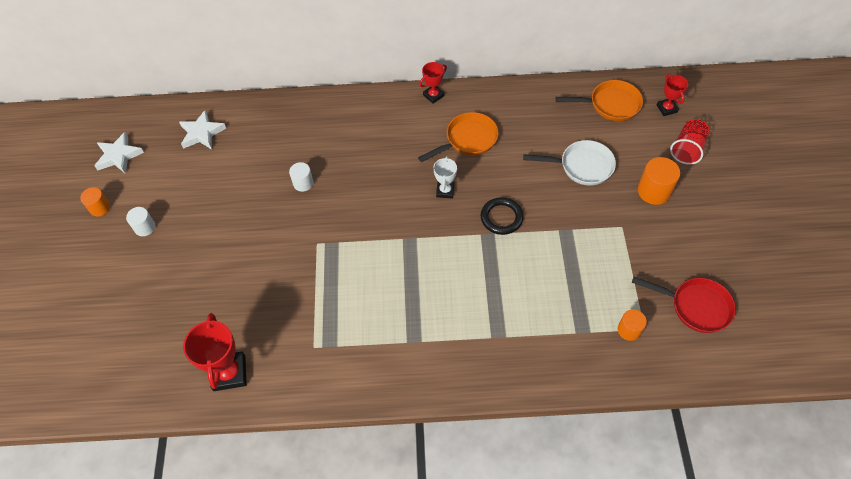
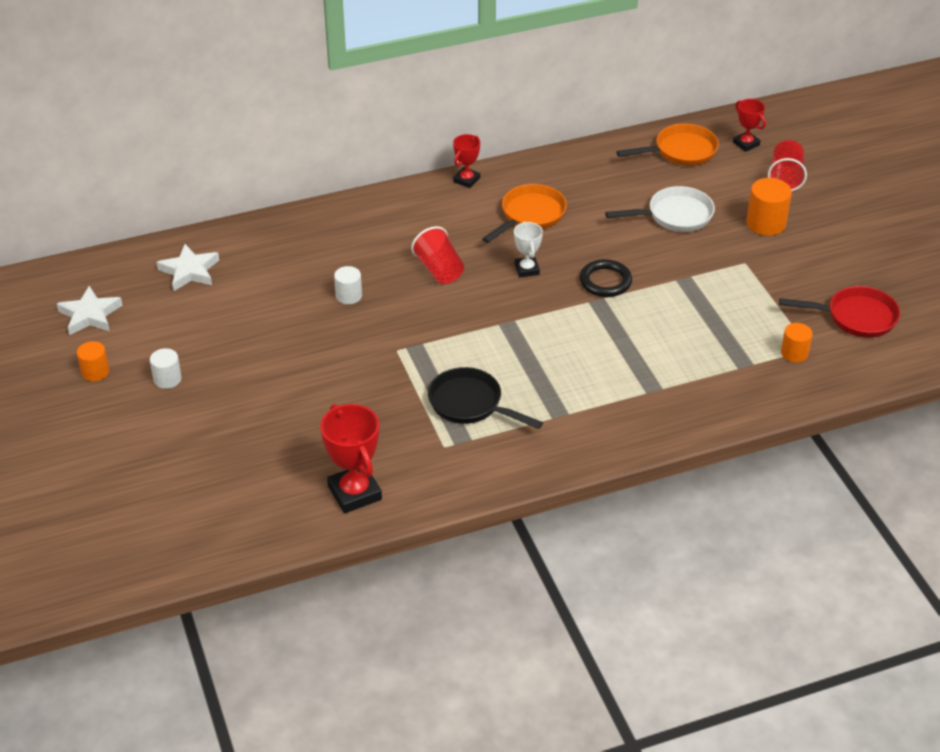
camera: 20 degrees left, 15 degrees down
none -> red cup [411,226,464,284]
none -> black pan [428,367,543,429]

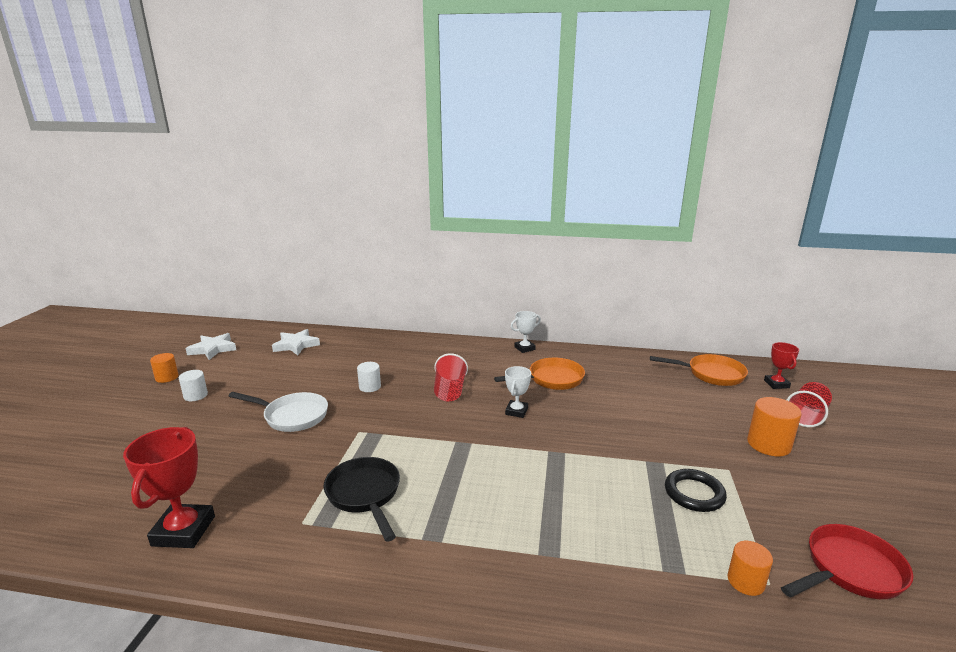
camera: 30 degrees right, 20 degrees down
red trophy [453,134,480,188] -> white trophy [511,311,541,353]
black ring [580,259,632,297] -> black ring moved to [665,469,727,512]
white pan [605,186,715,232] -> white pan moved to [229,392,328,432]
red pan [779,286,900,338] -> red pan turned 60 degrees counterclockwise [781,524,913,599]

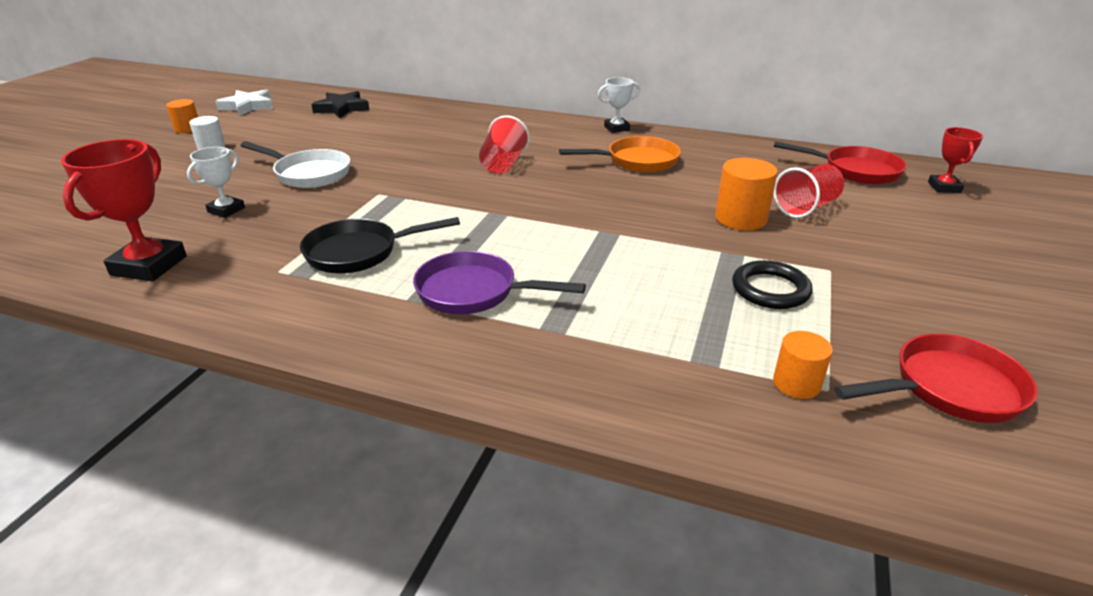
camera: 10 degrees right, 10 degrees up
white star [272,329,320,355] -> black star [311,91,369,118]
black pan [323,457,400,542] -> black pan turned 90 degrees counterclockwise [300,217,460,273]
white cylinder [357,362,381,392] -> none
white trophy [505,366,531,418] -> white trophy moved to [187,147,245,218]
orange pan [650,354,748,386] -> red pan [773,141,907,184]
orange cylinder [747,397,801,456] -> orange cylinder moved to [715,158,778,230]
red cup [787,382,832,427] -> red cup moved to [773,164,844,218]
none -> purple pan [413,251,586,314]

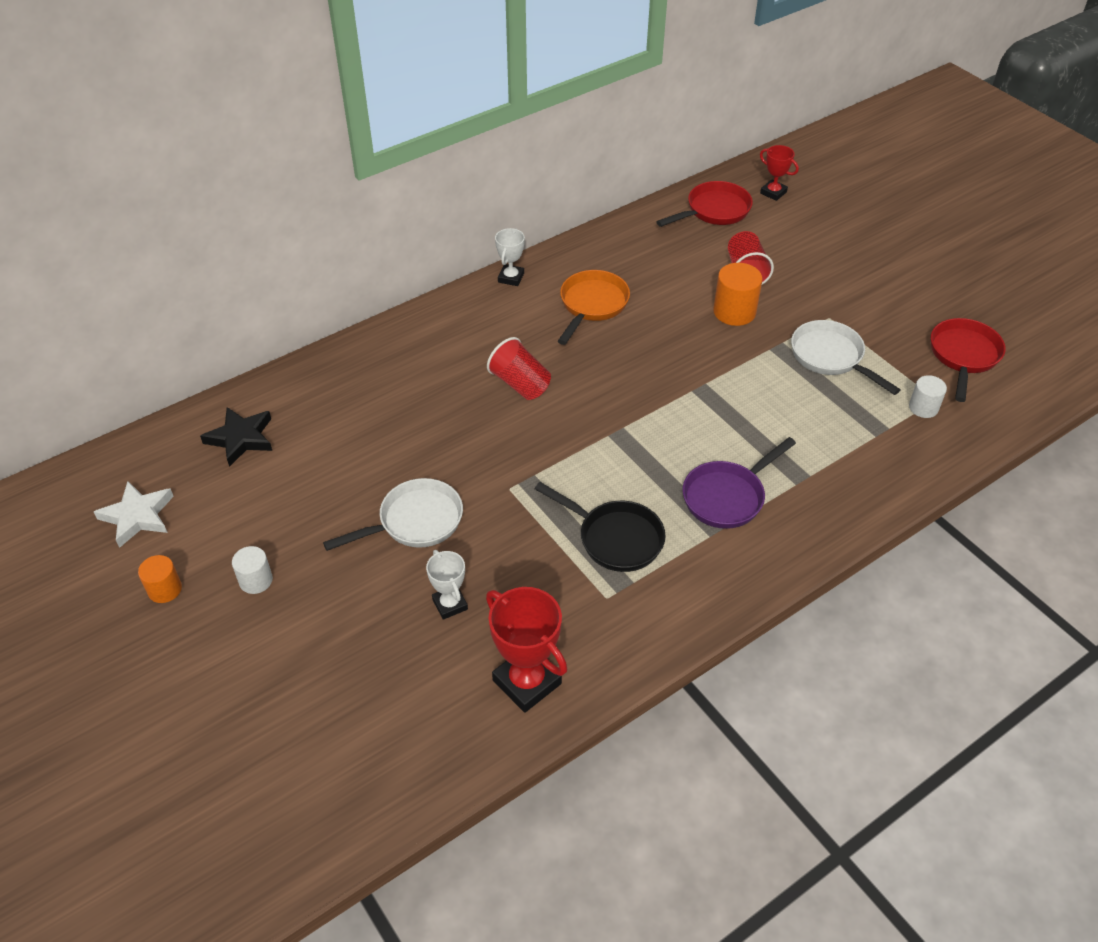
camera: 55 degrees left, 15 degrees up
black pan [300,217,460,273] -> black pan turned 75 degrees counterclockwise [535,482,666,572]
black ring [732,260,812,309] -> white pan [791,320,900,395]
orange cylinder [773,331,833,399] -> white cylinder [909,375,947,418]

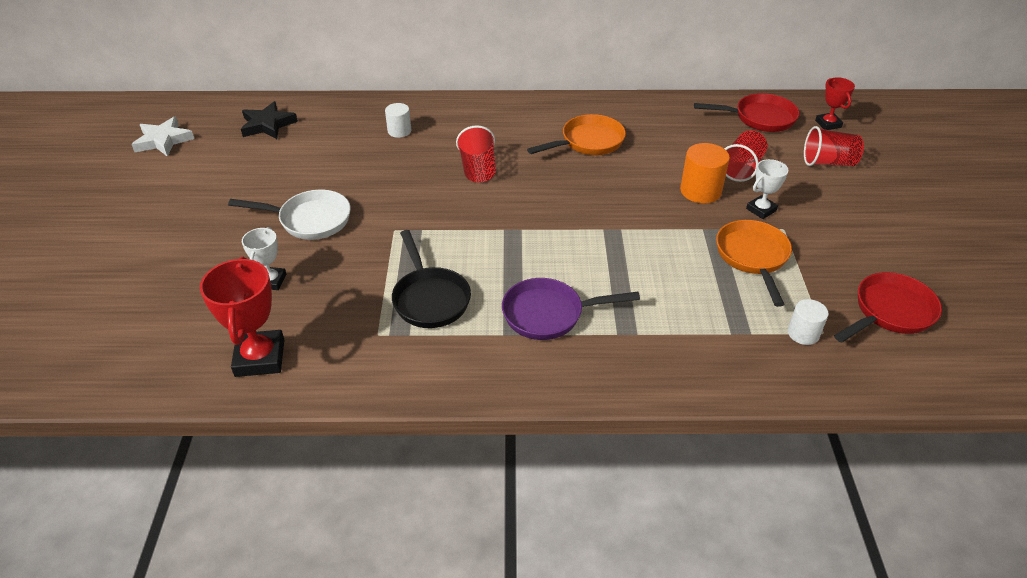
camera: 35 degrees right, 5 degrees down
orange cylinder [138,555,182,603] -> none
white cylinder [232,546,273,594] -> white cylinder moved to [385,103,411,138]
white trophy [495,228,525,286] -> white trophy moved to [746,159,788,219]
white pan [791,320,900,395] -> orange pan [716,220,792,307]
none -> red cup [804,126,864,166]

